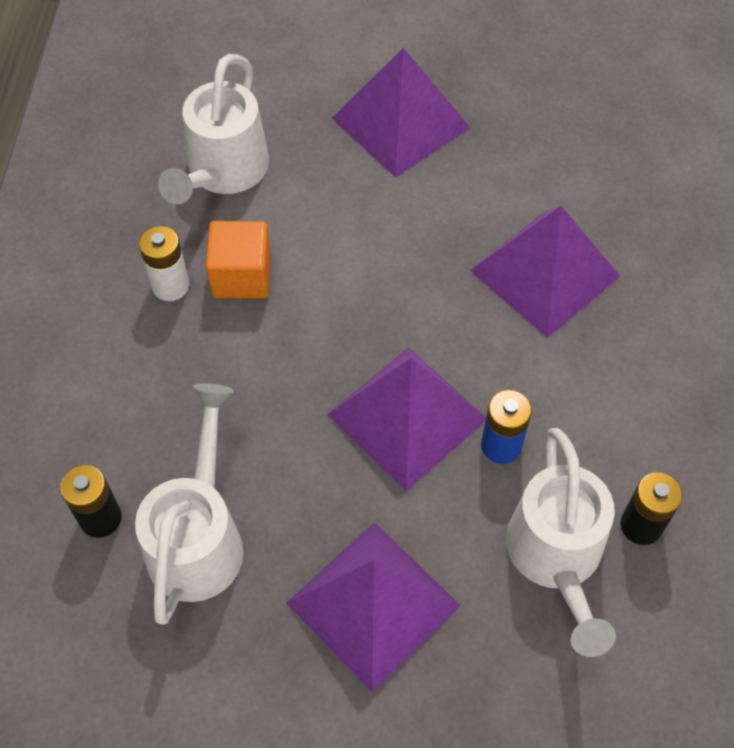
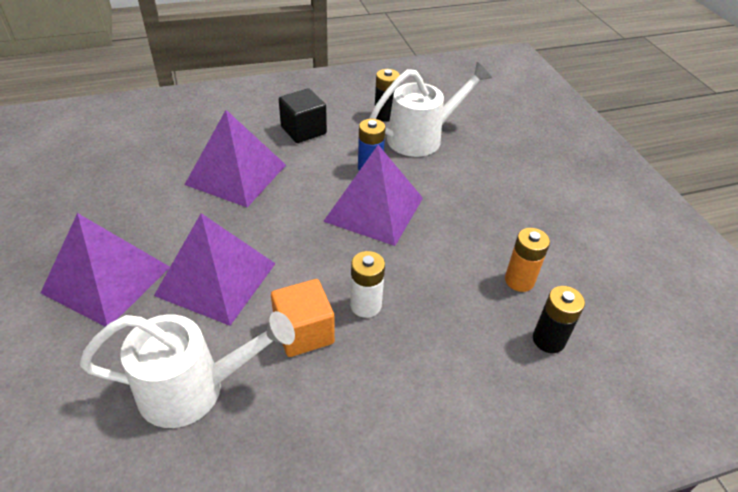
camera: 115 degrees left, 15 degrees down
white watering can [135,383,244,625] -> orange battery [505,228,550,292]
white battery [139,226,189,301] -> white battery moved to [350,251,385,318]
purple pyramid [286,522,461,692] -> purple pyramid moved to [154,213,276,326]
none -> black cube [279,88,327,143]

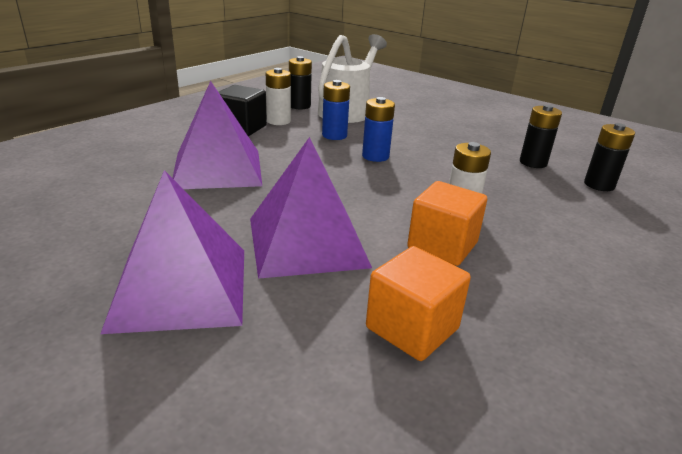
camera: 35 degrees left, 15 degrees down
white watering can [79,311,295,428] -> orange cube [366,246,471,361]
purple pyramid [323,145,423,246] -> blue battery [362,97,395,162]
orange battery [505,228,550,292] -> black battery [520,104,562,168]
none -> white battery [266,68,291,125]

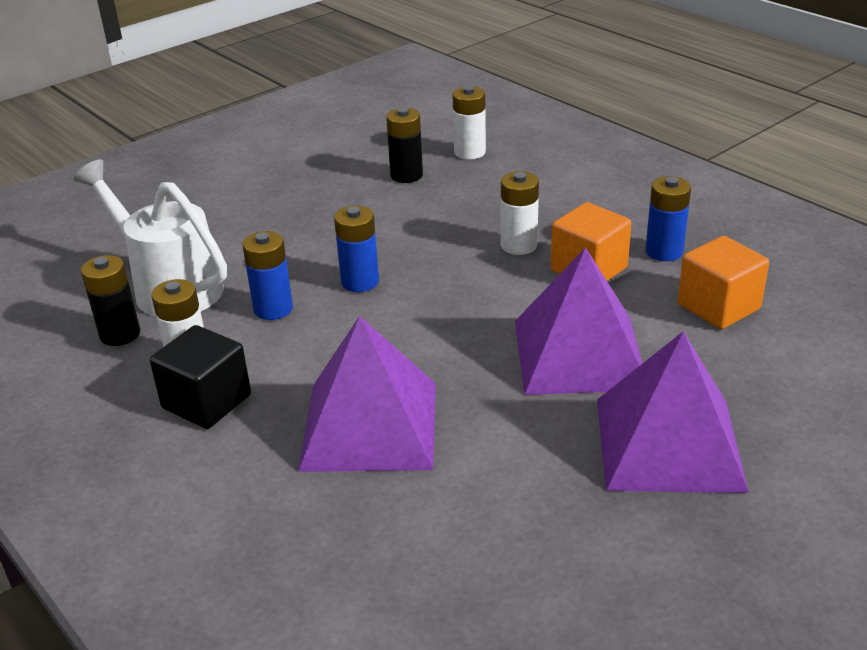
camera: 75 degrees left, 5 degrees up
black battery [584,123,635,191] -> white battery [452,86,486,159]
none -> blue battery [645,176,691,261]

